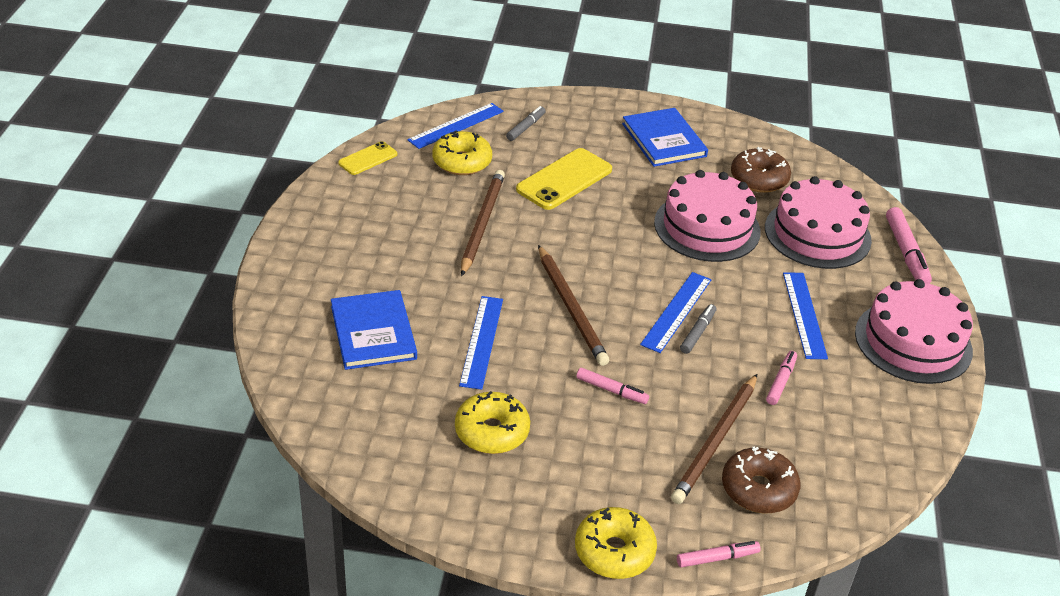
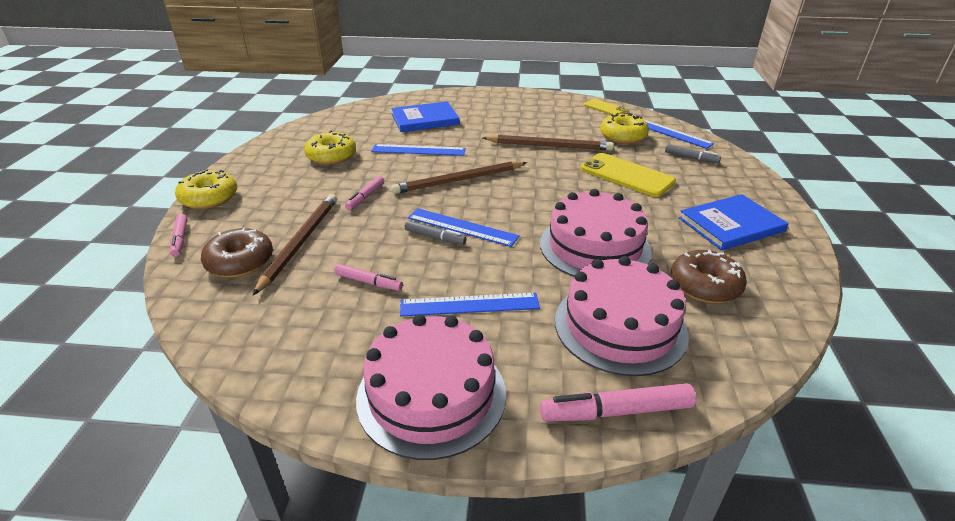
camera: 90 degrees right, 5 degrees down
brown pencil [671,374,757,504] -> brown pencil turned 75 degrees clockwise [253,194,337,295]

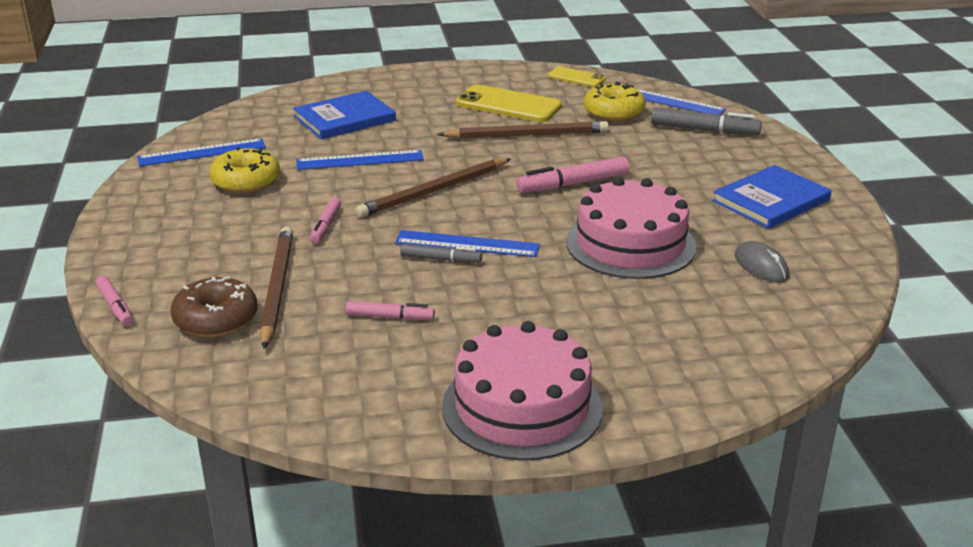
camera: 15 degrees left, 5 degrees down
yellow donut [175,169,237,209] -> none
blue ruler [400,293,540,316] -> blue ruler moved to [137,138,266,166]
pink marker [540,383,696,422] -> pink marker moved to [516,156,629,193]
pink cake [555,256,689,376] -> none
yellow phone [581,153,676,197] -> yellow phone moved to [456,84,562,122]
grey marker [665,144,721,164] -> grey marker [651,108,762,135], size x1.62
brown donut [671,250,747,303] -> grey mouse [735,241,789,283]

